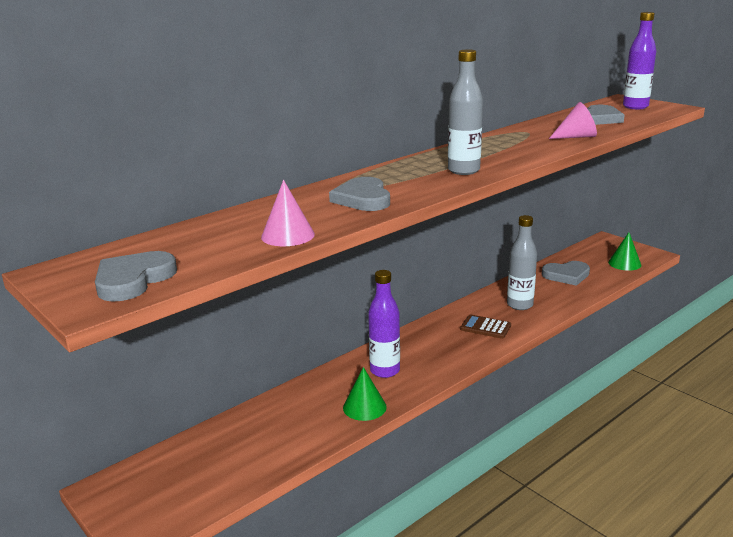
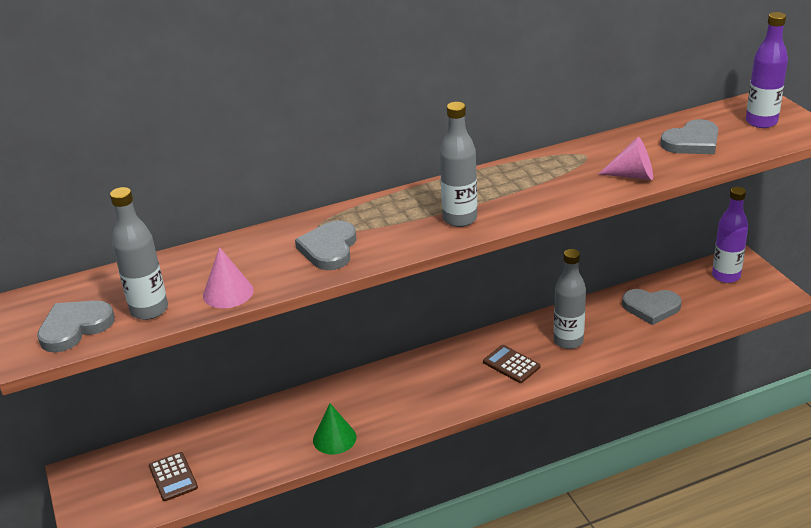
camera: 20 degrees right, 10 degrees up
purple bottle [368,270,400,378] -> purple bottle moved to [712,187,748,283]
green cone [608,232,641,271] -> none
none -> grey bottle [110,187,168,320]
none -> brown calculator [149,452,198,501]

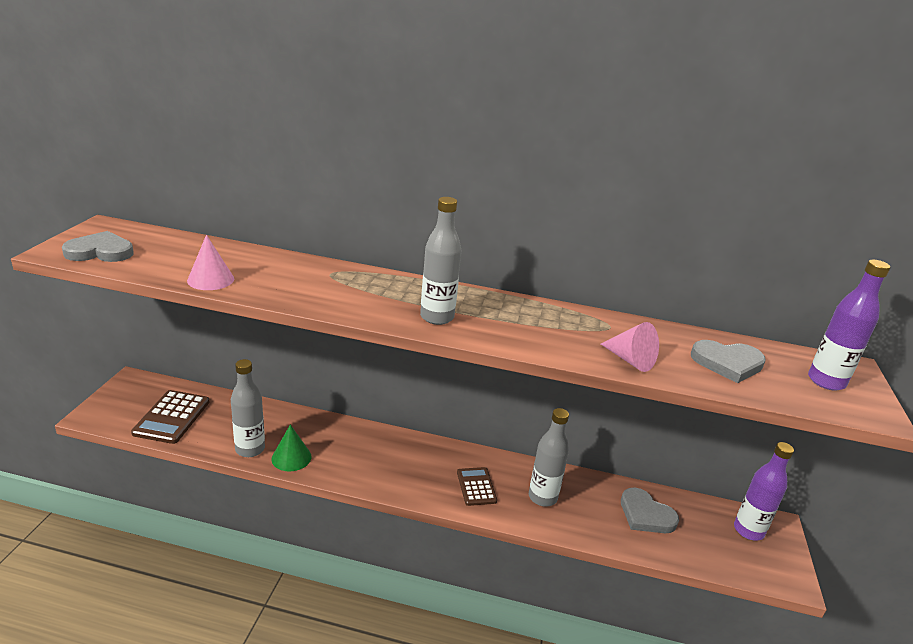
camera: 30 degrees right, 5 degrees down
grey bottle [110,187,168,320] -> grey bottle moved to [231,359,265,457]
brown calculator [149,452,198,501] -> brown calculator [131,390,209,444], size x1.57
grey heart [295,220,356,270] -> none

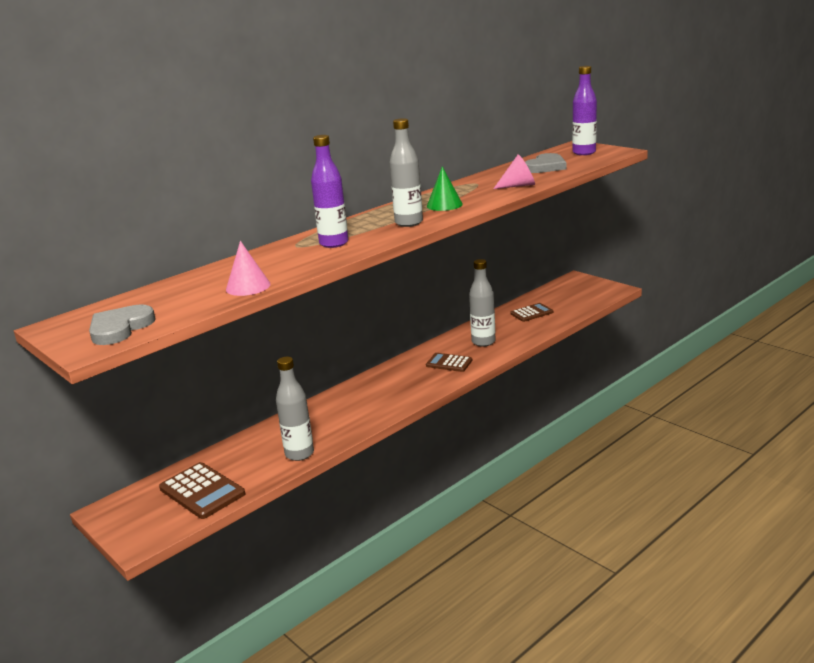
camera: 50 degrees left, 5 degrees down
green cone [271,424,312,471] -> green cone moved to [427,166,463,211]
grey heart [621,487,679,533] -> brown calculator [510,303,553,322]
purple bottle [734,442,794,541] -> purple bottle moved to [311,135,348,248]

